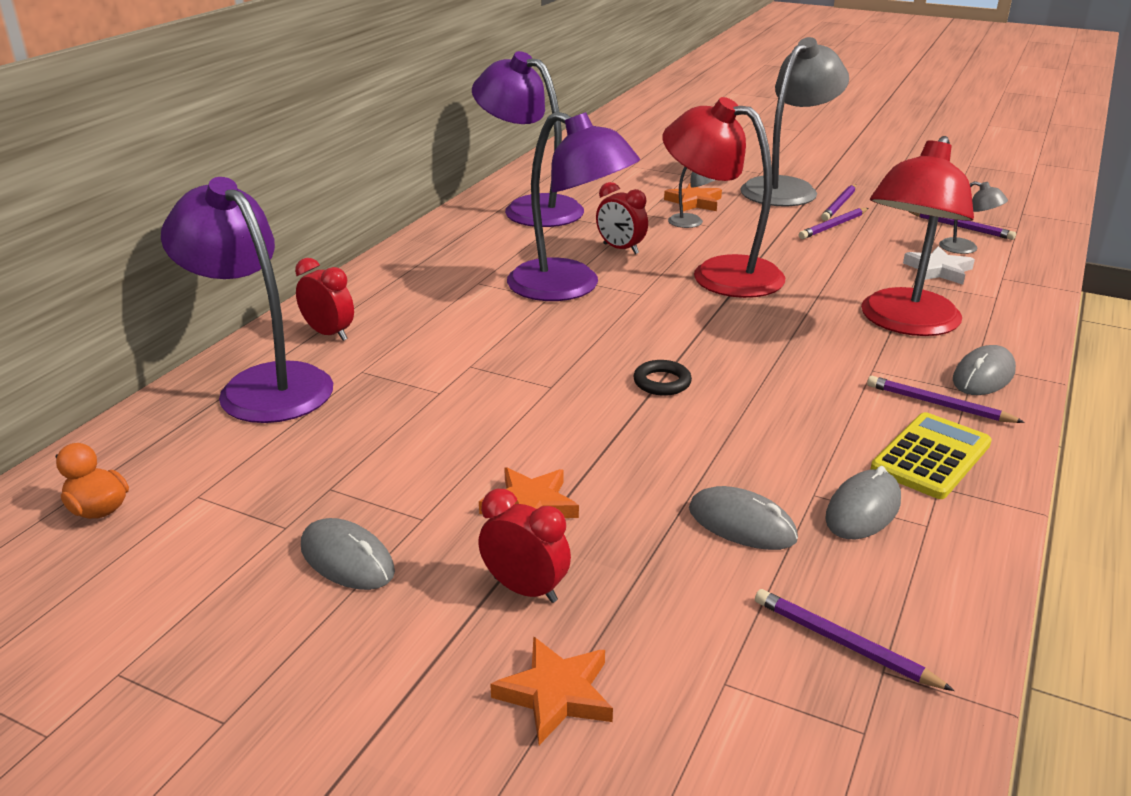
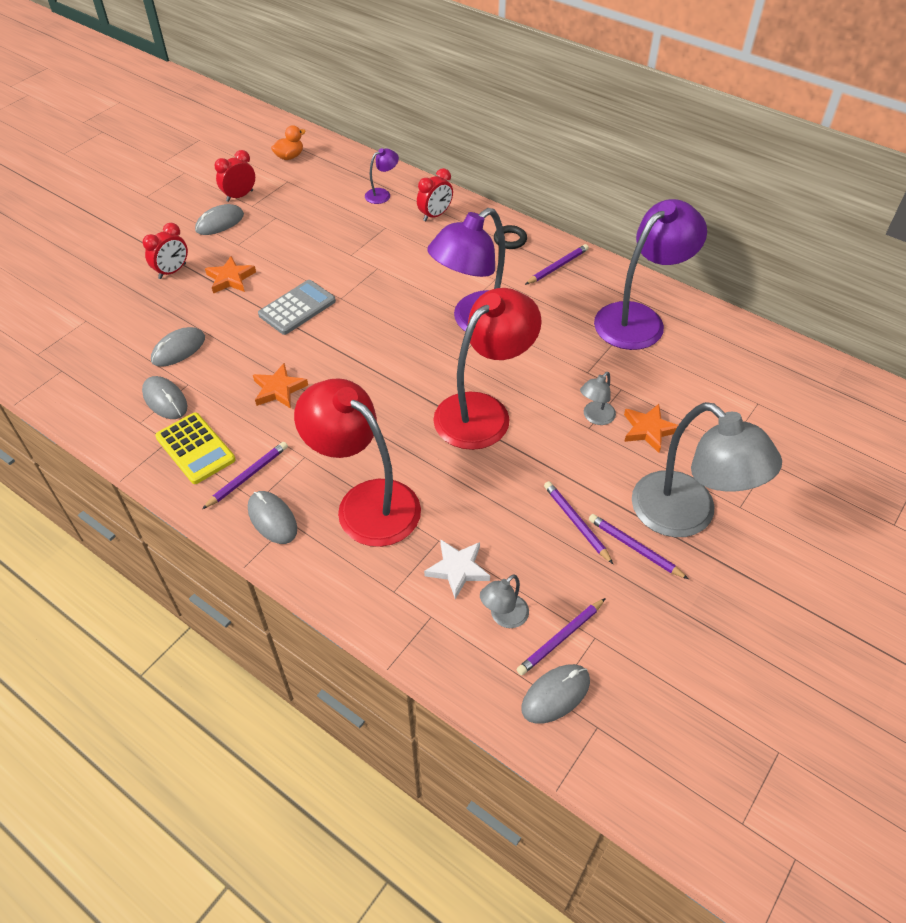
camera: 100 degrees right, 20 degrees up
purple lamp [161,177,333,423] -> purple lamp [365,148,399,204], size x0.43
orange star [490,636,613,745] -> orange star moved to [253,363,308,409]
red clock [596,182,648,254] -> red clock moved to [214,150,255,202]
black ring [633,360,692,396] -> black ring moved to [494,225,527,249]
purple pencil [755,589,955,691] -> purple pencil moved to [525,244,589,285]
none -> grey calculator [258,280,336,335]
none -> grey mouse [521,664,590,724]

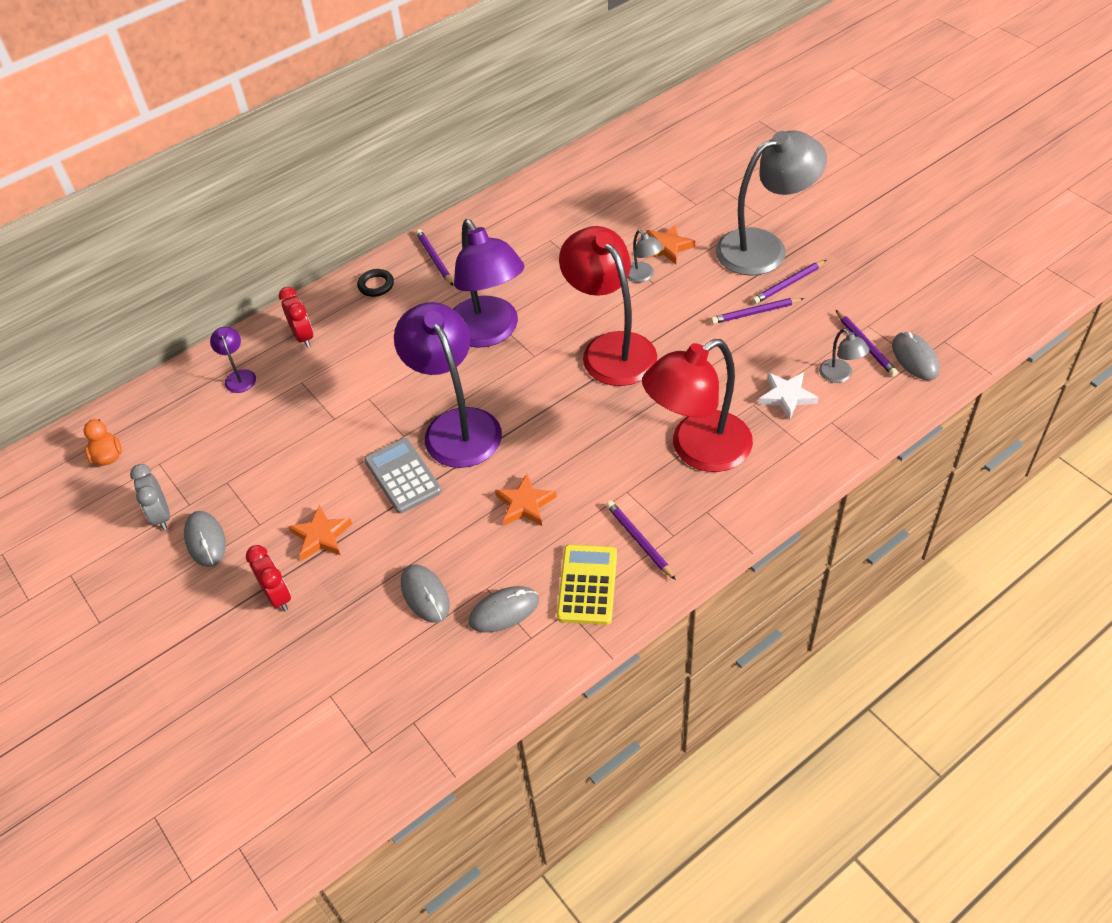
camera: 70 degrees left, 0 degrees up
yellow calculator [155,412,236,484] -> yellow calculator turned 60 degrees counterclockwise [557,545,617,625]
red clock [214,150,255,202] -> grey clock [130,464,170,530]
grey mouse [248,491,297,544] -> none
purple lamp [594,199,707,350] -> purple lamp moved to [394,302,502,468]

